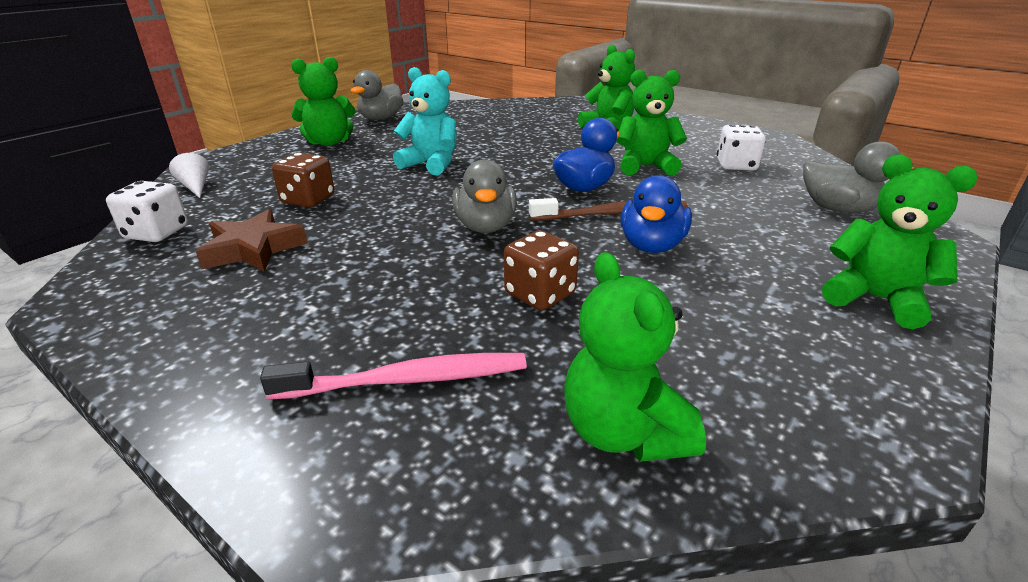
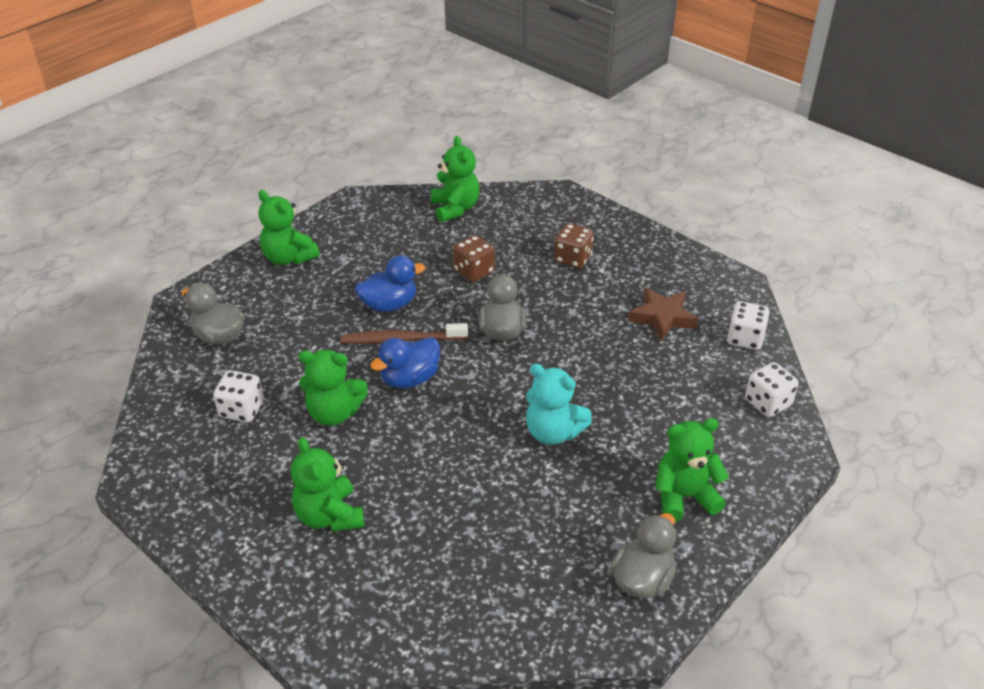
camera: 175 degrees left, 10 degrees up
white cone [169,153,209,198] -> white dice [745,362,799,417]
pink toothbrush [260,353,527,400] -> none
brown dice [272,153,335,208] -> brown dice moved to [554,223,594,269]
blue duck [621,175,692,253] -> blue duck turned 45 degrees clockwise [355,255,426,312]

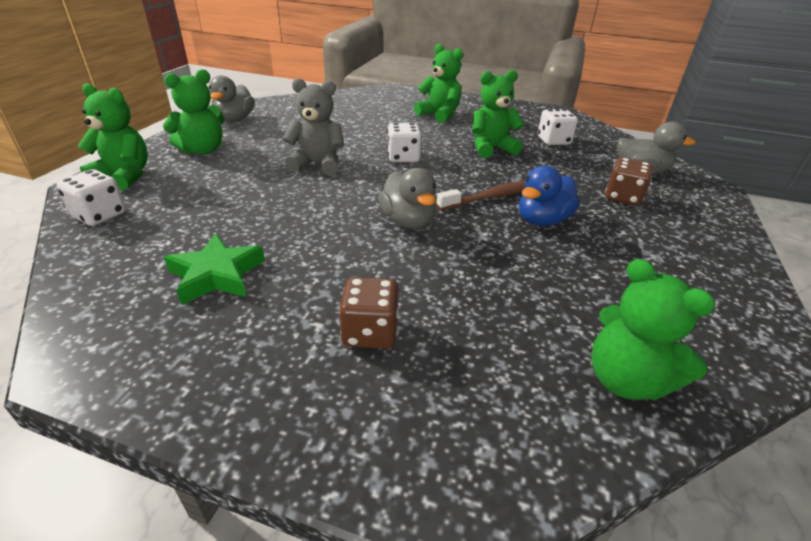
camera: 155 degrees right, 5 degrees down
green teddy bear [258,190,320,265] -> green teddy bear moved to [78,83,148,190]
blue duck [370,337,440,389] -> none
brown dice [453,235,495,282] -> brown dice moved to [605,158,653,206]
turquoise teddy bear [526,364,592,445] -> grey teddy bear [282,78,344,175]
brown star [628,287,699,341] -> green star [164,233,265,305]
white dice [727,301,770,350] -> white dice moved to [387,123,422,162]

